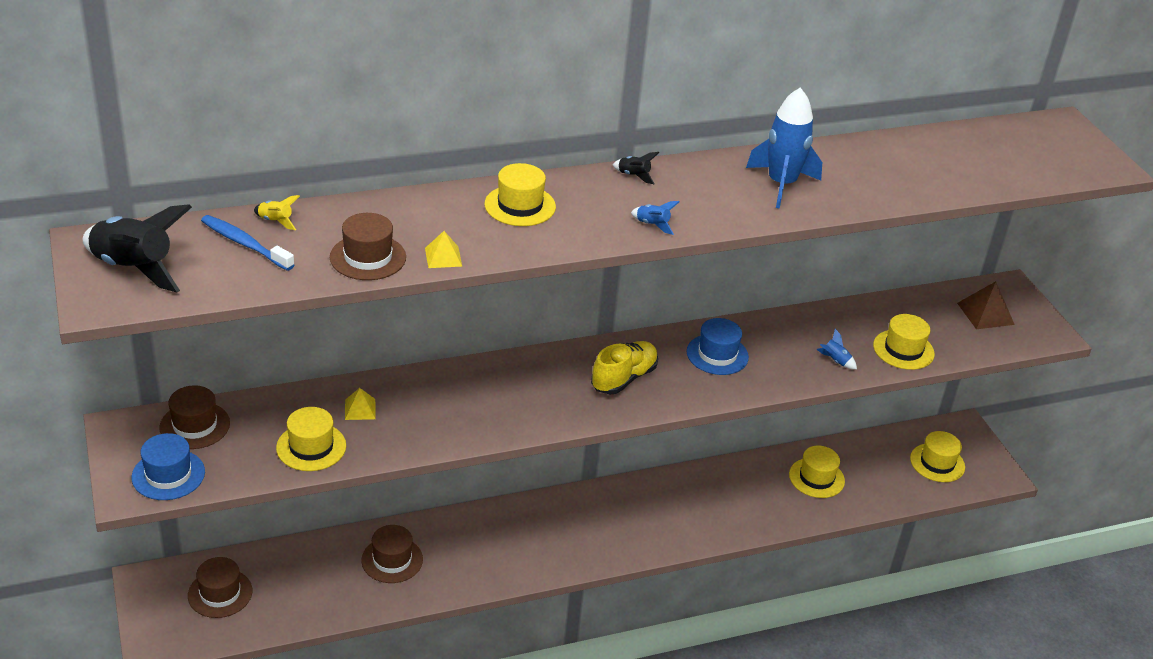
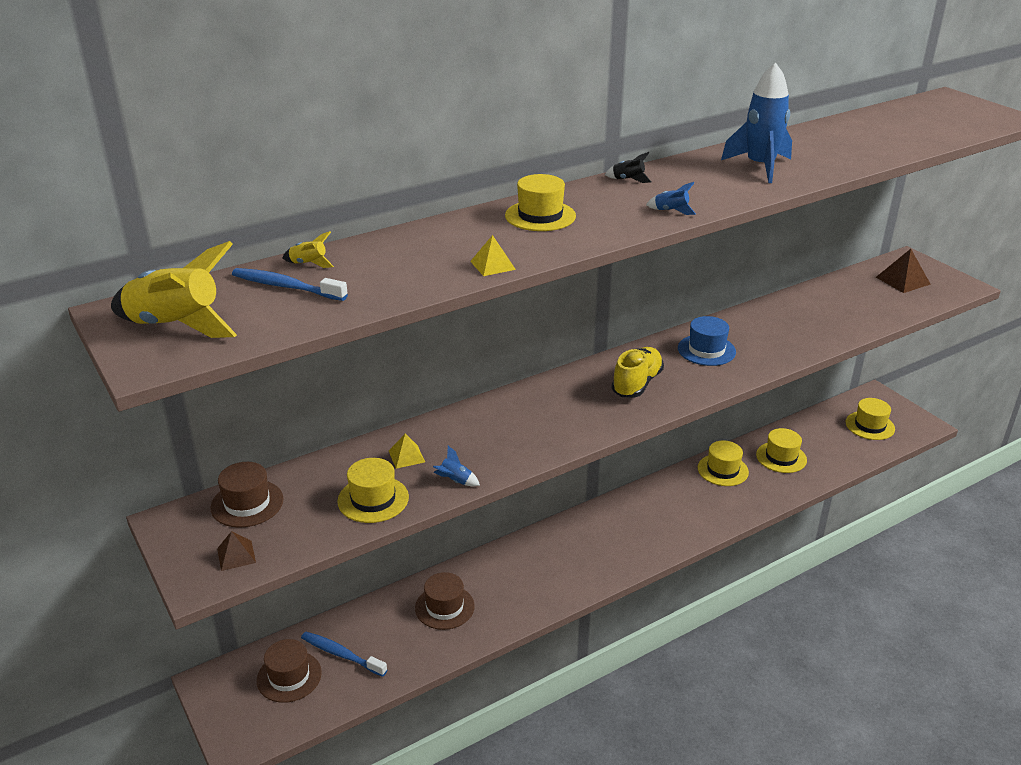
camera: 10 degrees left, 5 degrees down
black rocket [83,204,192,292] -> yellow rocket [111,241,237,338]
blue hat [132,433,205,500] -> brown pyramid [217,531,256,571]
brown hat [330,213,406,280] -> none
blue rocket [816,329,857,369] -> blue rocket moved to [433,446,480,486]
yellow hat [873,314,935,370] -> yellow hat moved to [698,440,749,486]
none -> blue toothbrush [301,632,387,677]

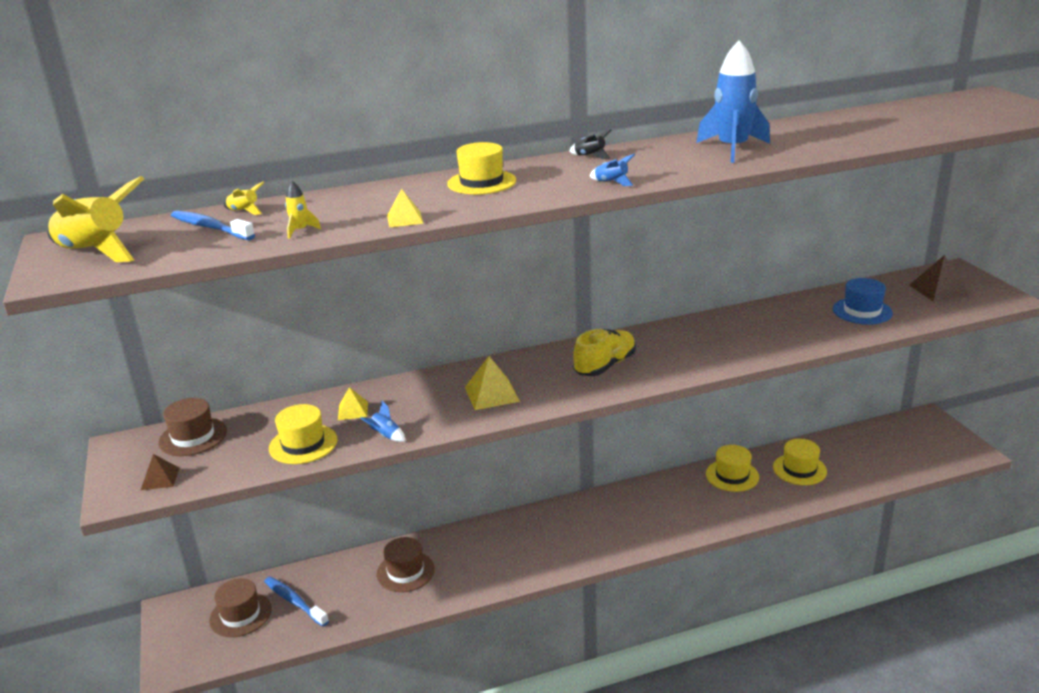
camera: 15 degrees right, 5 degrees down
blue hat [678,316,736,366] -> blue hat moved to [833,278,893,324]
yellow hat [846,398,895,440] -> none
none -> yellow rocket [285,181,321,239]
none -> yellow pyramid [465,356,520,410]

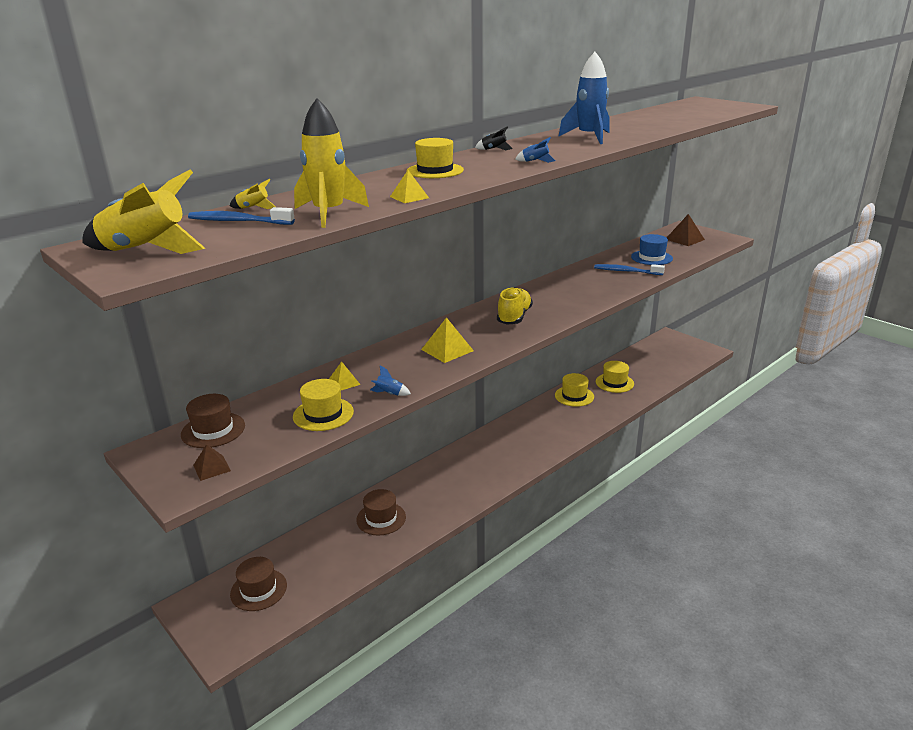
camera: 25 degrees left, 0 degrees up
blue toothbrush [264,577,329,627] -> blue toothbrush moved to [594,264,665,275]
yellow rocket [285,181,321,239] -> yellow rocket [294,98,369,228], size x2.34

